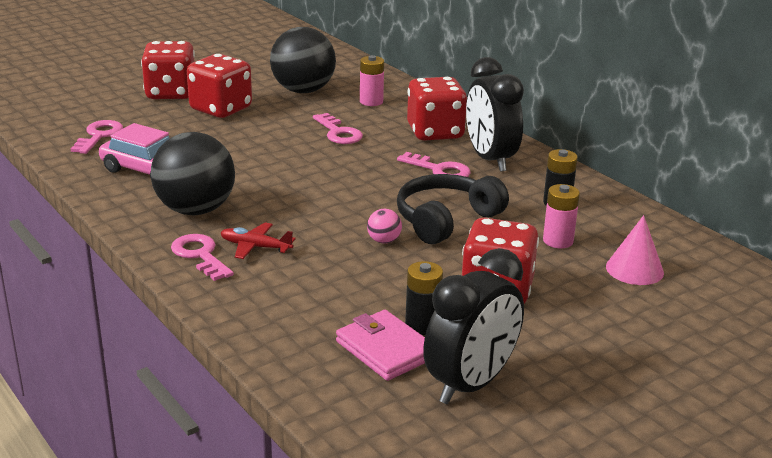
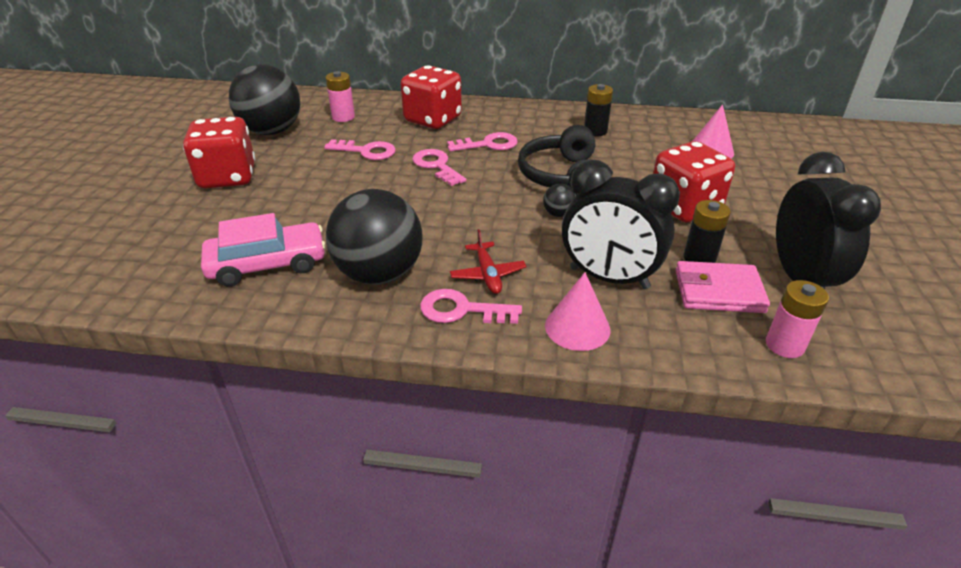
camera: 45 degrees left, 10 degrees up
pink key [71,120,123,154] -> pink key moved to [412,149,466,186]
red dice [141,41,195,99] -> none
red plane [221,222,296,259] -> red plane turned 75 degrees counterclockwise [450,229,526,294]
pink ball [367,209,402,244] -> black ball [543,184,576,217]
black clock [466,57,524,172] -> black clock moved to [562,160,680,289]
pink battery [543,184,580,248] -> pink battery moved to [766,280,829,358]
none -> pink cone [545,272,610,351]

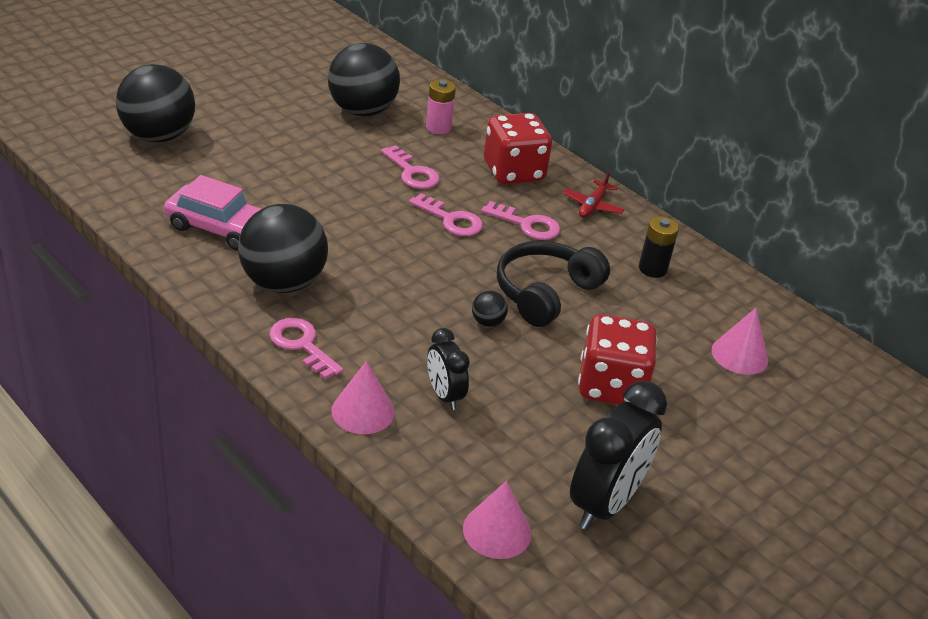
camera: 35 degrees right, 0 degrees up
red dice [183,117,255,189] -> none
pink key [412,149,466,186] -> pink key turned 120 degrees clockwise [409,193,483,236]
red plane [450,229,526,294] -> red plane moved to [563,171,625,218]
black clock [562,160,680,289] -> black clock [427,328,470,410], size x0.56
pink wallet [676,261,770,313] -> none
black battery [684,200,731,263] -> none
pink battery [766,280,829,358] -> pink cone [463,481,531,559]
none -> black ball [116,64,195,142]

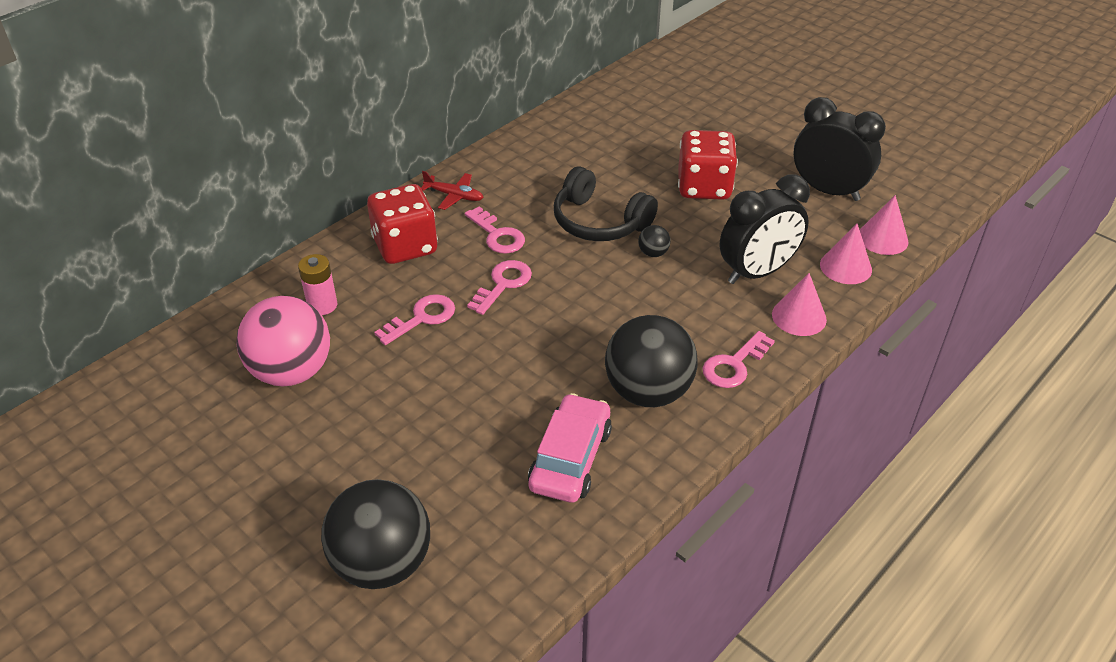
camera: 90 degrees left, 5 degrees up
black ball [328,43,400,116] -> pink ball [236,296,330,386]
black clock [427,328,470,410] -> black clock [720,174,810,284], size x1.78
pink key [481,201,560,240] -> pink key turned 120 degrees clockwise [465,206,525,254]
black battery [639,217,679,278] -> none
pink cone [712,308,768,375] -> pink cone moved to [820,224,872,284]

